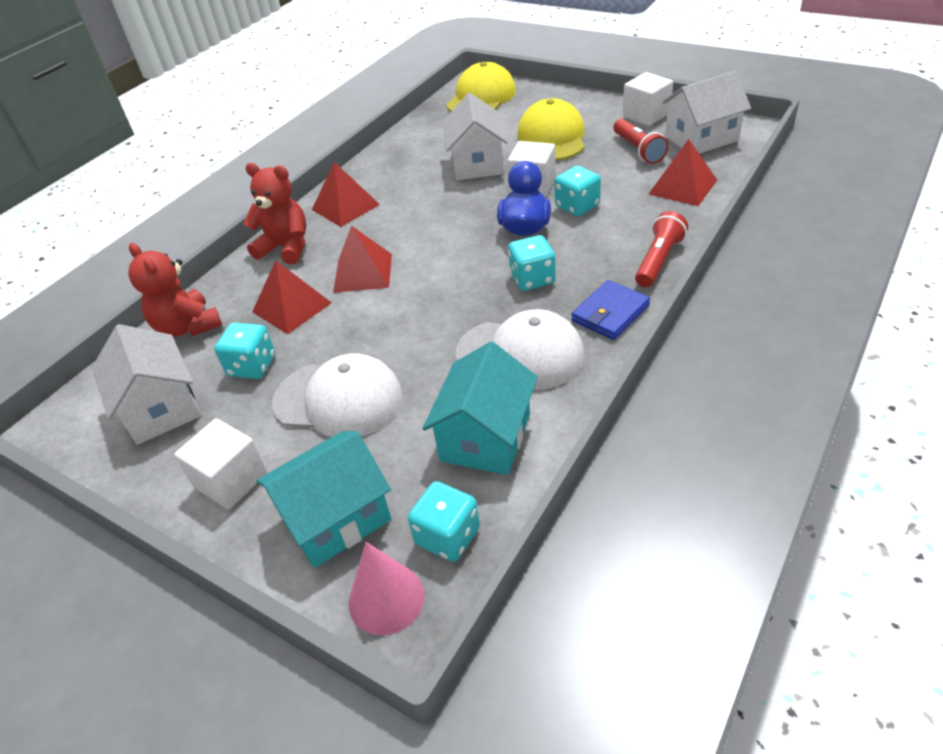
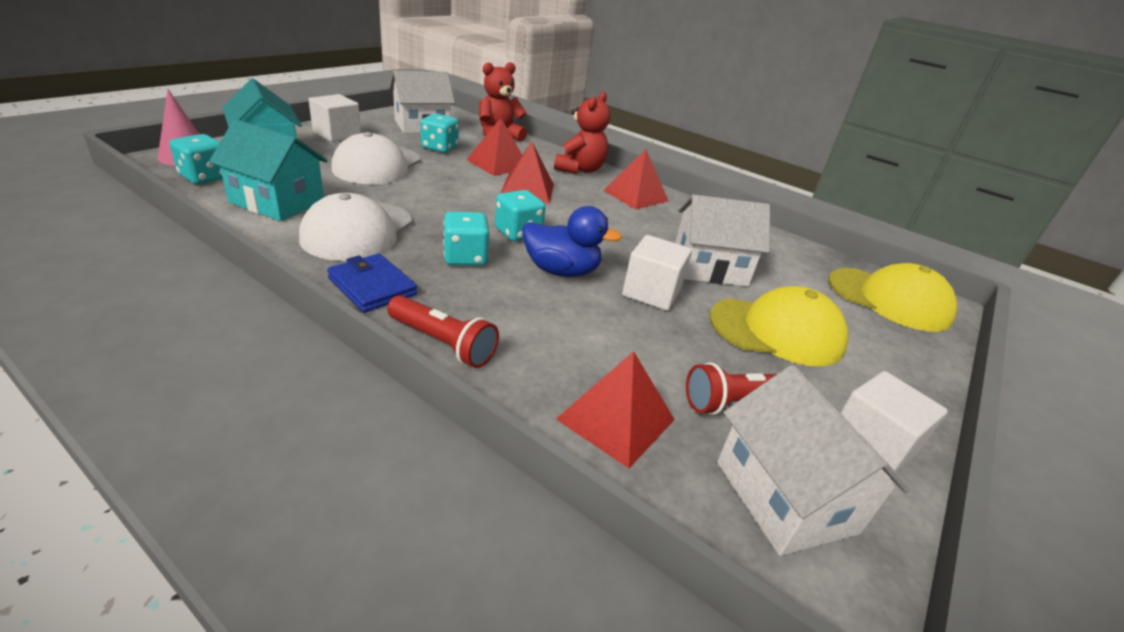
camera: 85 degrees right, 10 degrees down
turquoise dice [555,165,601,216] -> turquoise dice moved to [495,190,545,241]

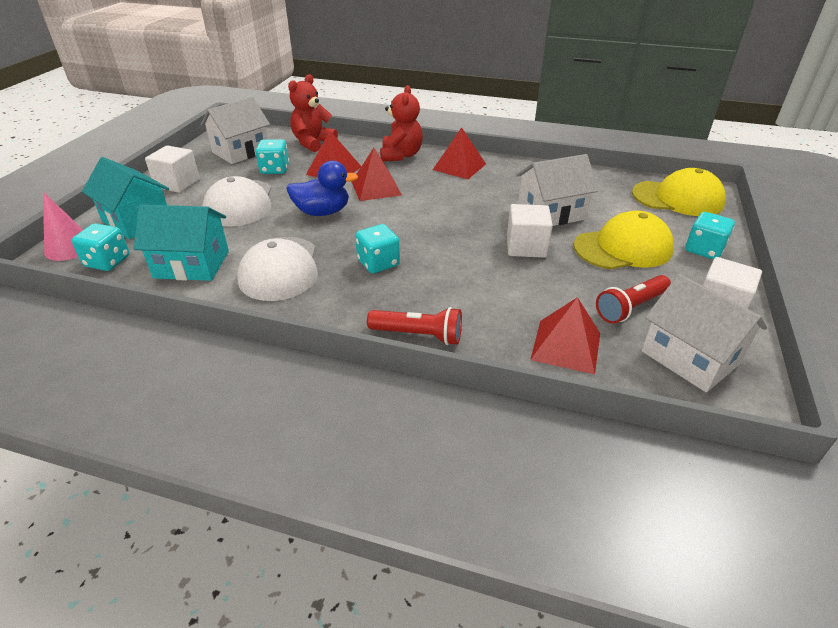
camera: 15 degrees left, 5 degrees up
blue wallet [327,254,417,313] -> none
turquoise dice [495,190,545,241] -> turquoise dice moved to [685,212,735,260]
blue duck [522,206,622,277] -> blue duck moved to [286,161,358,216]

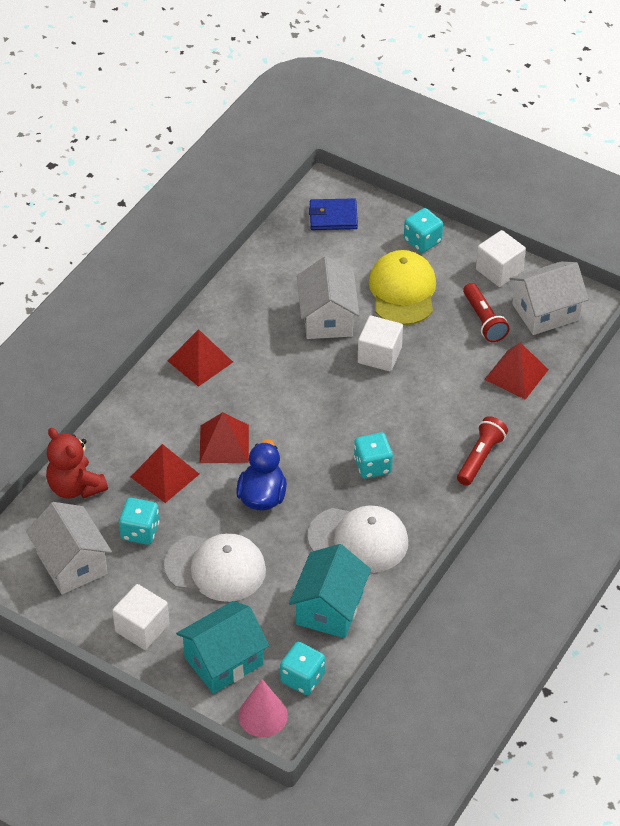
camera: 75 degrees left, 10 degrees up
red teddy bear [380,85,423,162] -> none
yellow cap [632,168,726,216] -> blue wallet [309,198,358,230]

